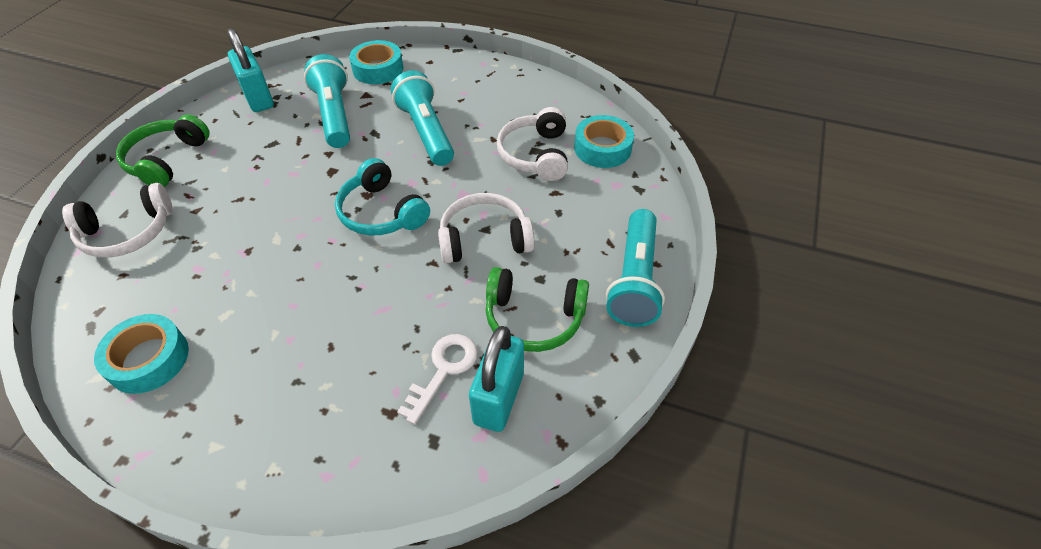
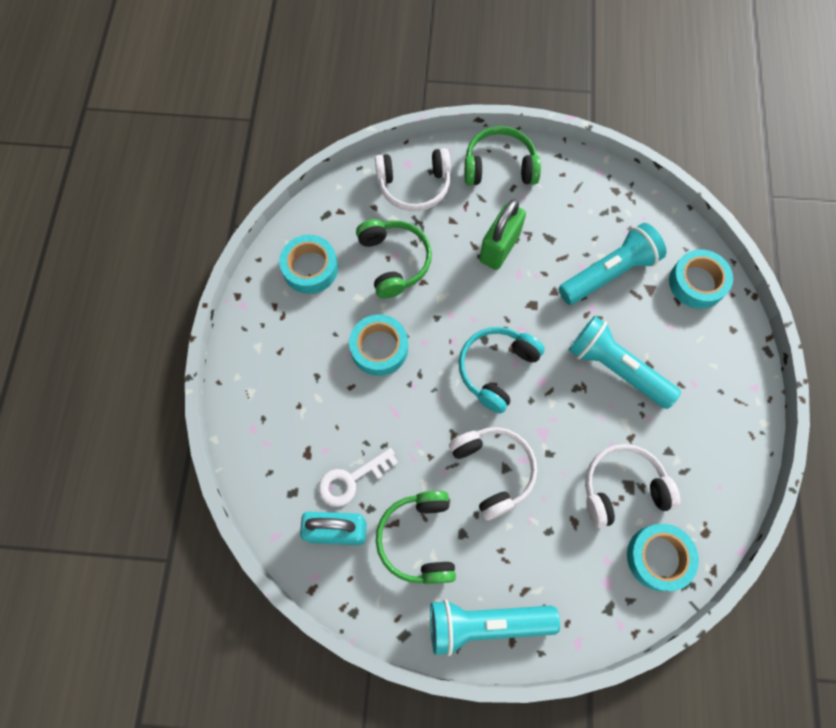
camera: 75 degrees right, 20 degrees up
white headphones [62,183,172,258] -> white headphones turned 60 degrees counterclockwise [375,148,451,211]
turquoise padlock [227,28,274,112] -> none
turquoise flashlight [391,70,454,166] -> turquoise flashlight turned 105 degrees counterclockwise [569,316,681,409]
white key [397,334,478,424] -> white key turned 135 degrees clockwise [319,448,398,507]
none -> turquoise tape [349,314,408,376]
none -> green headphones [356,219,432,299]
none -> green padlock [479,199,526,270]

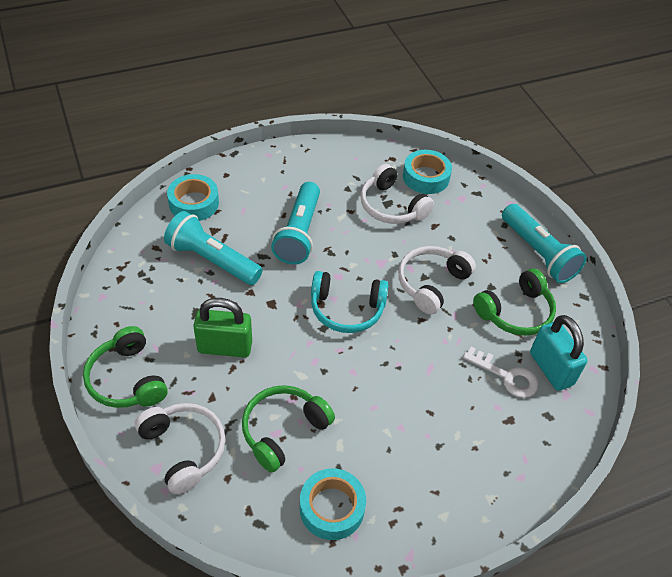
camera: 120 degrees left, 20 degrees down
turquoise tape [349,314,408,376] -> none

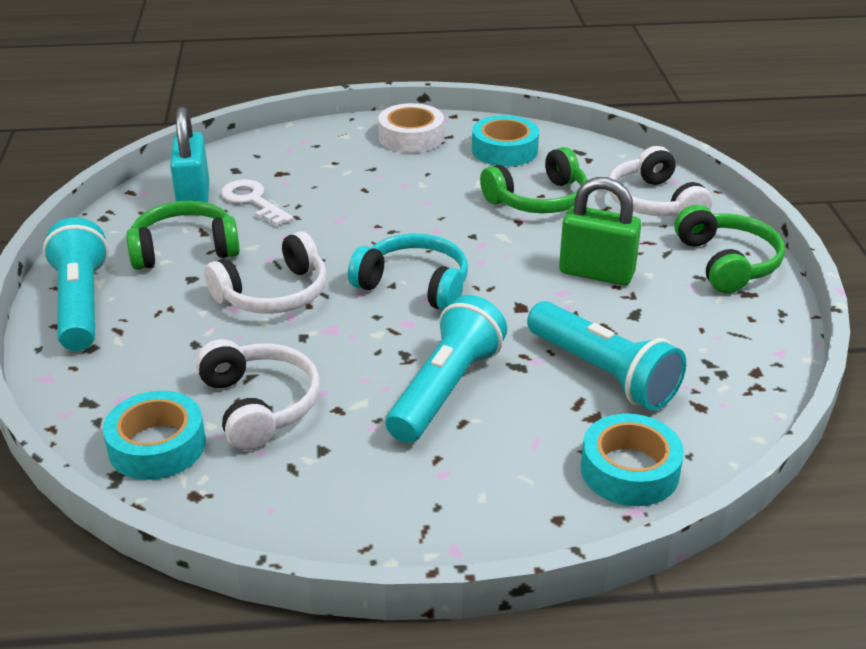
camera: 160 degrees left, 15 degrees down
none -> white tape [378,103,444,153]

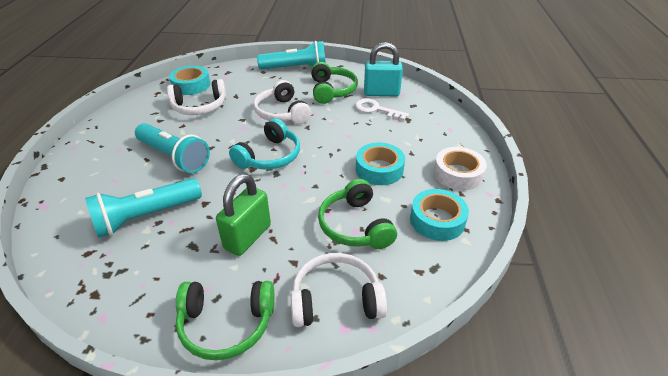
camera: 100 degrees right, 5 degrees up
white key [221,179,293,226] -> white key turned 120 degrees counterclockwise [355,99,409,121]
turquoise tape [581,413,684,506] -> turquoise tape moved to [356,142,405,185]

